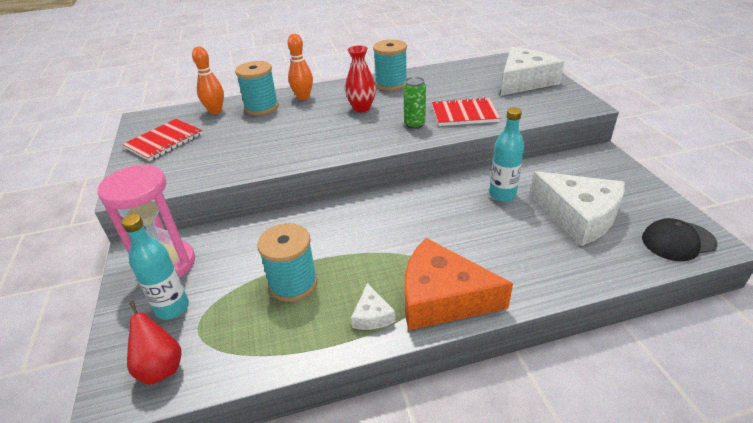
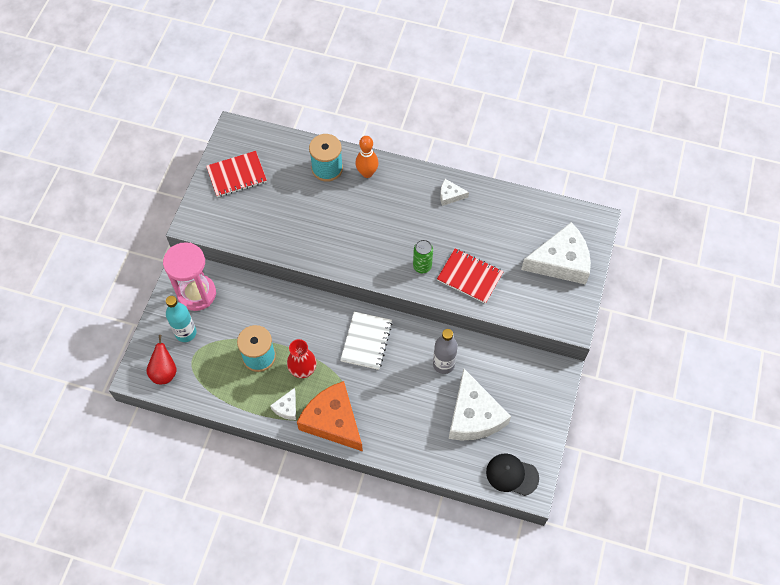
camera: 30 degrees right, 25 degrees up
orange bowling pin [192,47,224,114] -> none
red vase [345,46,376,112] -> red vase moved to [287,339,316,378]
turquoise spool [373,39,407,91] -> white cheese [440,179,469,206]
turquoise bottle [489,108,524,202] -> grey bottle [433,329,458,374]
none -> white notebook [340,312,393,370]

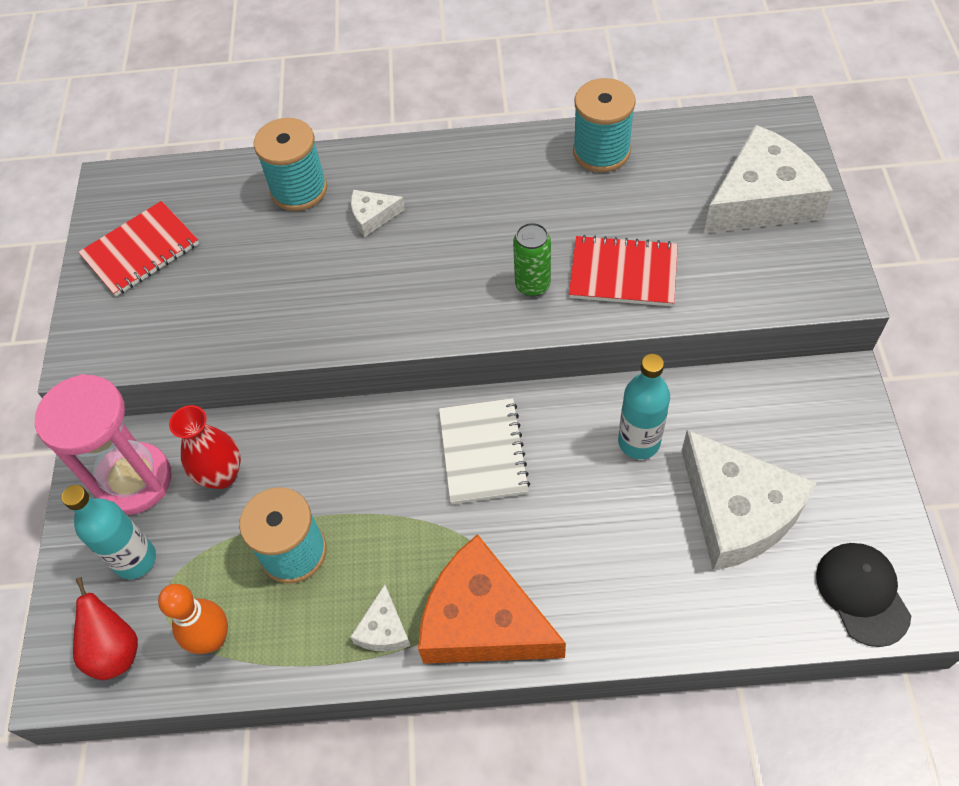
camera: 15 degrees left, 5 degrees down
red vase [287,339,316,378] -> red vase moved to [169,405,241,489]
orange bowling pin [355,136,379,178] -> orange bowling pin moved to [158,584,228,654]
grey bottle [433,329,458,374] -> turquoise bottle [618,354,670,459]
white cheese [440,179,469,206] -> white cheese moved to [351,190,405,237]
black cap [486,453,539,496] -> black cap turned 75 degrees clockwise [816,543,911,647]
none -> turquoise spool [573,78,636,172]

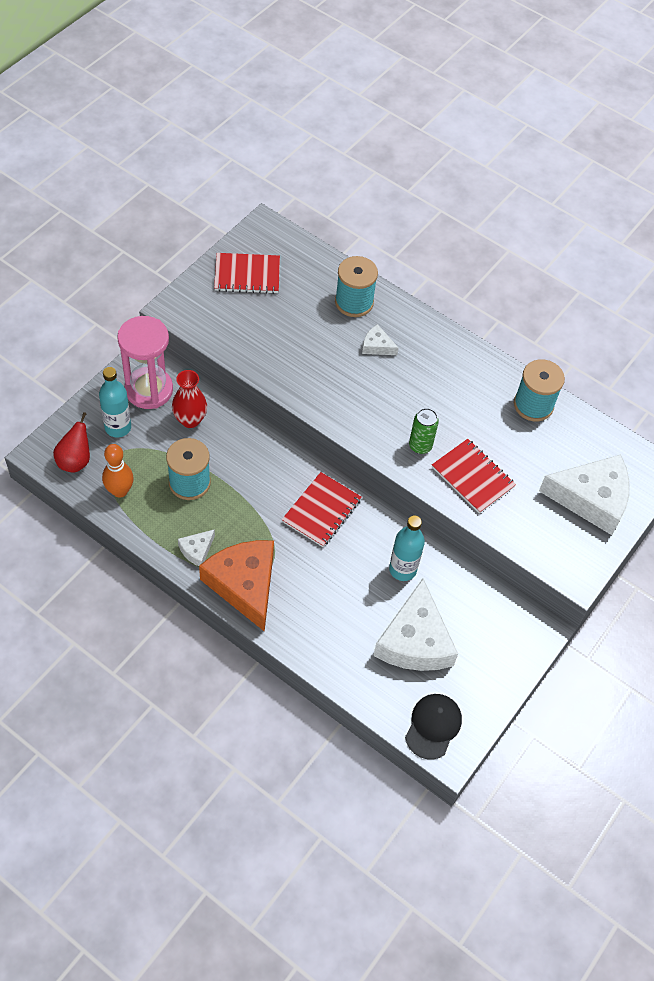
camera: 30 degrees right, 0 degrees up
white notebook [439,398,530,504] -> red notebook [282,472,361,547]

